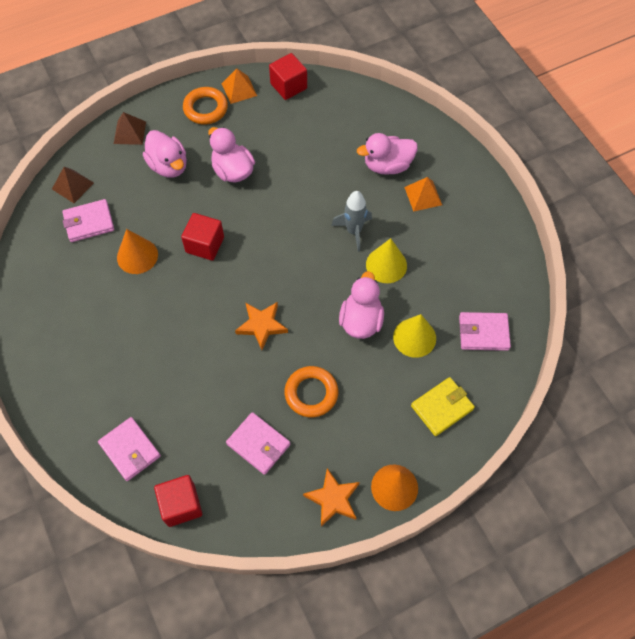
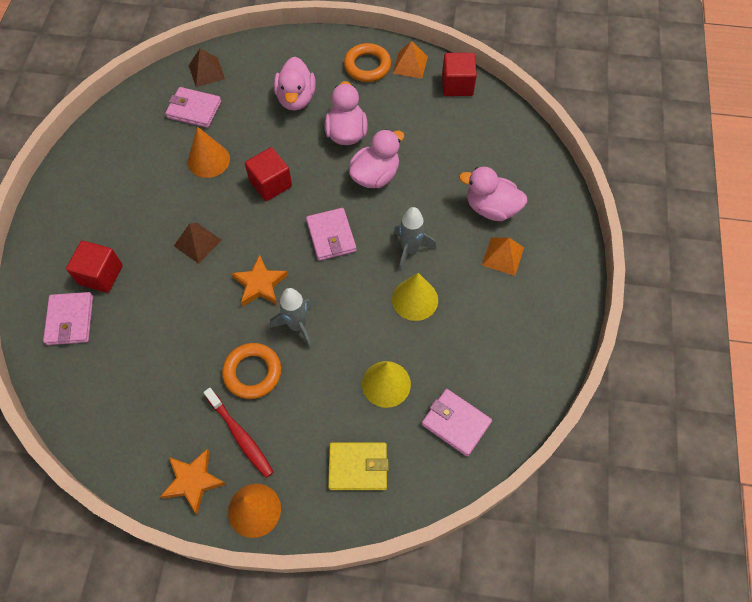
camera: 35 degrees right, 0 degrees up
brown pyramid [114,112,146,145] -> brown pyramid moved to [174,223,222,264]
red cube [154,475,202,527] -> red cube moved to [66,241,123,293]
pink wallet [226,412,290,475] -> pink wallet moved to [306,208,356,261]
pink duck [339,271,384,339] -> pink duck moved to [349,129,404,188]
none -> red toothbrush [204,388,274,478]
none -> grey rocket [270,288,312,348]

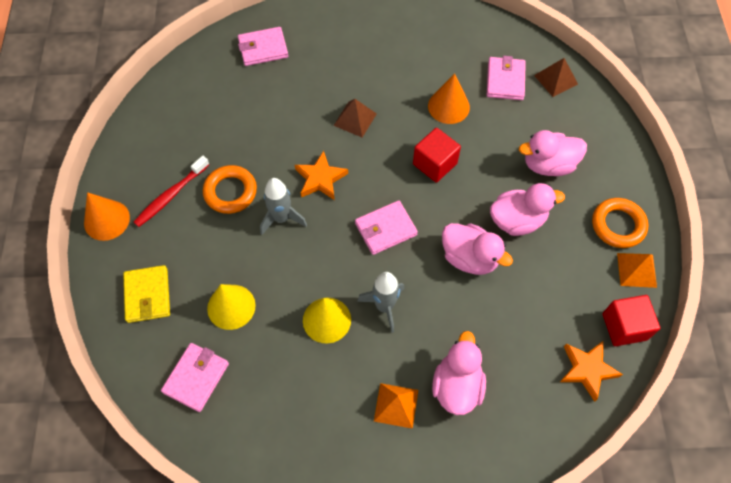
camera: 80 degrees right, 0 degrees up
red cube [66,241,123,293] -> none
orange star [160,449,226,514] -> orange star moved to [560,341,623,402]

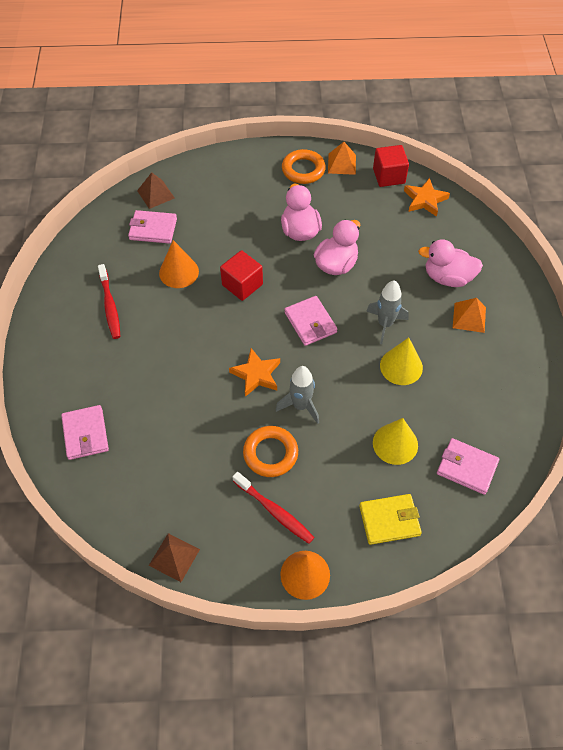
camera: 90 degrees left, 5 degrees down
brown pyramid [333,99,377,138] -> brown pyramid moved to [149,533,200,582]
pink duck [519,130,587,176] -> none
none -> red toothbrush [98,264,120,339]

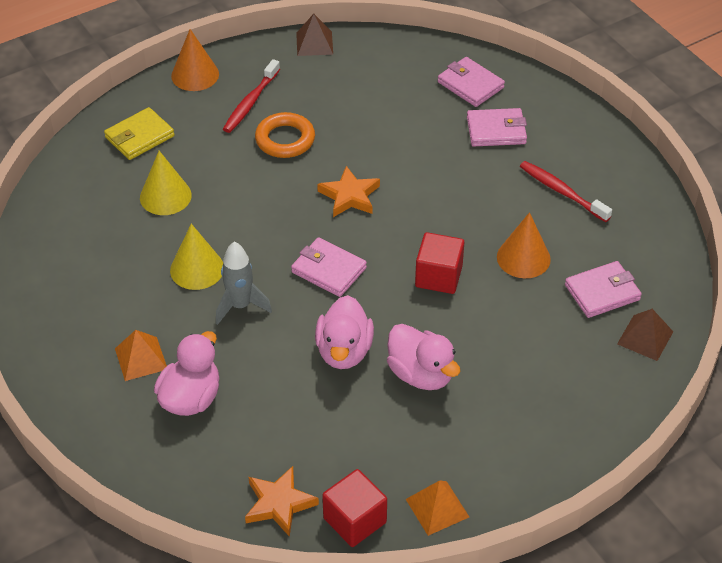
camera: 150 degrees right, 10 degrees down
red toothbrush [233,472,314,544] -> red toothbrush turned 75 degrees counterclockwise [223,59,280,133]
grey rocket [275,366,319,424] -> none
orange ring [282,149,326,184] -> none
pink duck [418,239,483,287] -> pink duck turned 45 degrees counterclockwise [154,331,219,416]
pink wallet [437,438,499,495] -> pink wallet moved to [467,108,527,147]

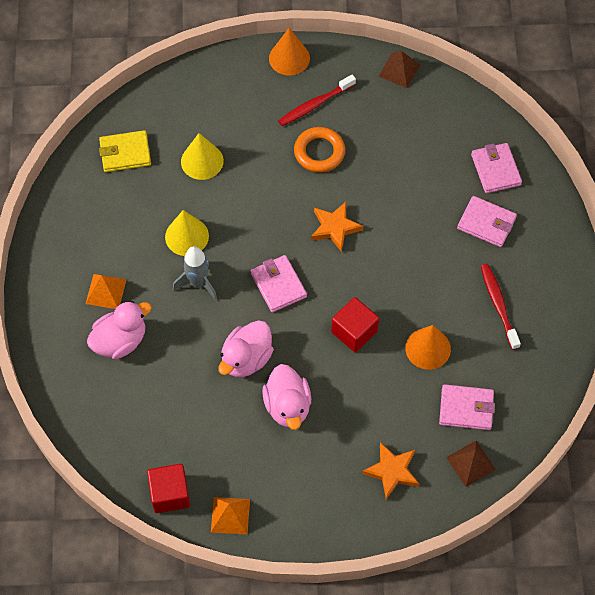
camera: 30 degrees right, 15 degrees up
yellow wallet [104,107,174,160] -> yellow wallet moved to [99,130,151,172]
orange star [245,466,319,537] -> orange star moved to [362,442,419,499]

